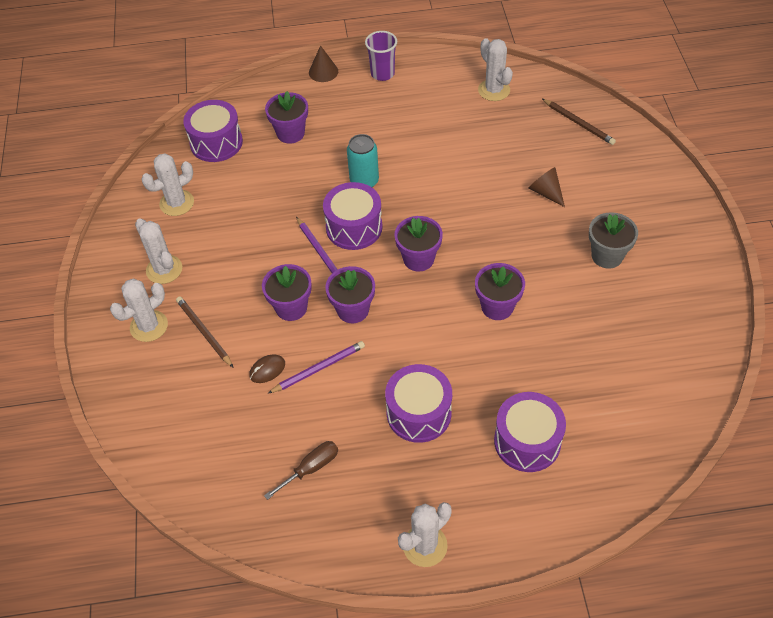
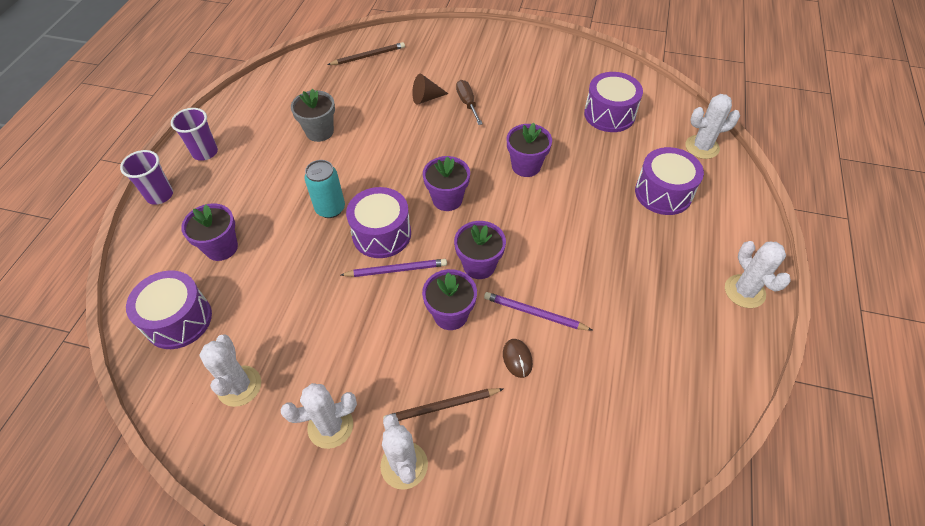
camera: 70 degrees left, 0 degrees up
brown screwdriver [264,441,338,500] -> brown screwdriver moved to [456,80,483,125]
purple pencil [268,341,365,393] -> purple pencil turned 60 degrees counterclockwise [484,292,593,331]
brown cone [309,45,338,82] -> purple cup [120,150,173,205]
purple drum [385,364,452,443] -> purple drum moved to [584,72,643,132]
white cactus [478,38,513,101] -> white cactus moved to [685,94,740,159]
grey flower pot [589,212,638,269] -> grey flower pot moved to [291,89,335,142]

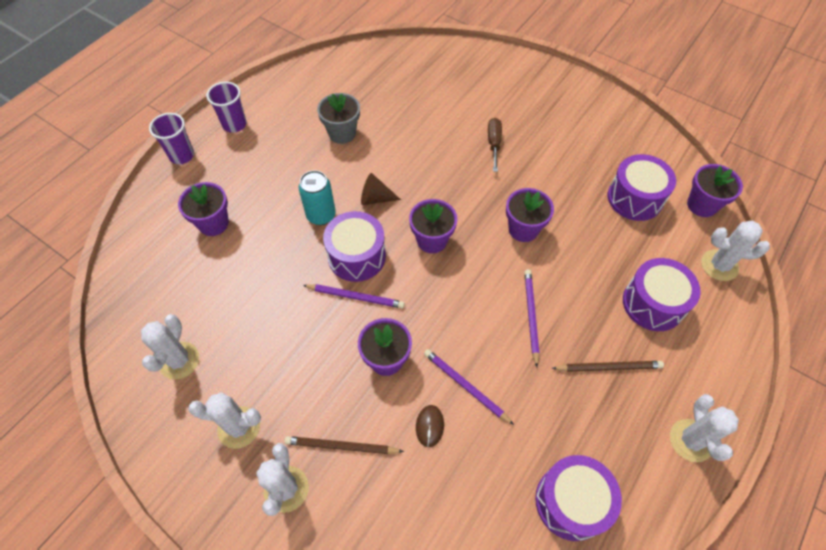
camera: 20 degrees right, 5 degrees up
purple drum [126,270,212,349] -> purple drum moved to [535,455,622,541]
brown pencil [327,42,405,65] -> brown pencil moved to [552,361,664,372]
brown cone [412,74,448,105] -> brown cone moved to [361,173,401,205]
purple flower pot [454,221,506,279] -> purple flower pot moved to [687,164,743,217]
none -> purple pencil [524,270,539,367]

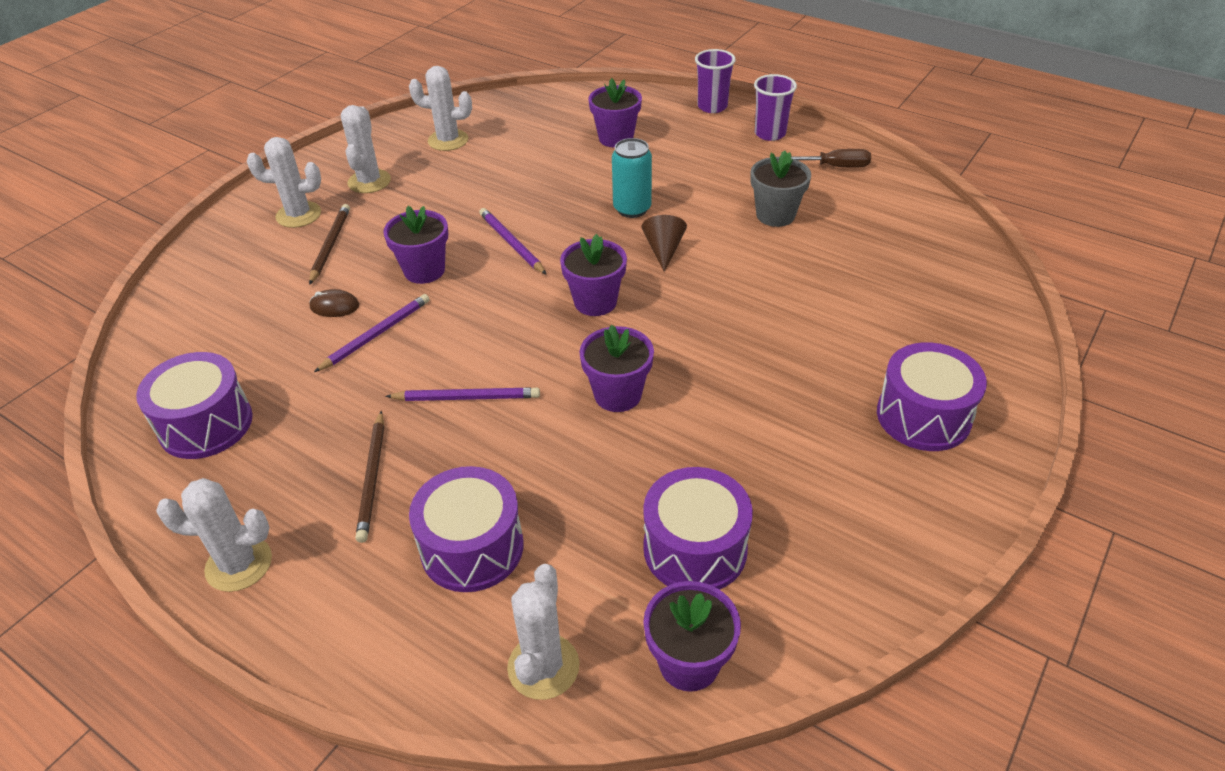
camera: 90 degrees right, 15 degrees down
purple pencil [303,284,405,308] -> purple pencil turned 135 degrees clockwise [479,208,546,274]
purple drum [323,211,386,282] -> purple drum moved to [877,342,987,451]
brown screwdriver [488,118,502,172] -> brown screwdriver moved to [791,149,871,168]

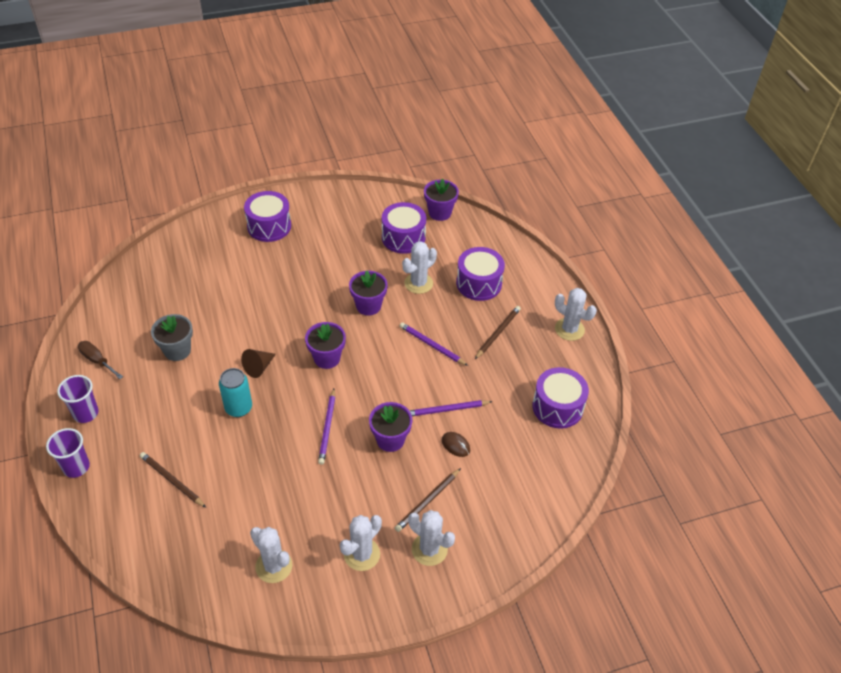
camera: 145 degrees left, 5 degrees up
white cactus [507,564,580,700] -> white cactus moved to [402,241,437,294]
purple flower pot [588,78,642,148] -> brown pencil [140,452,206,508]

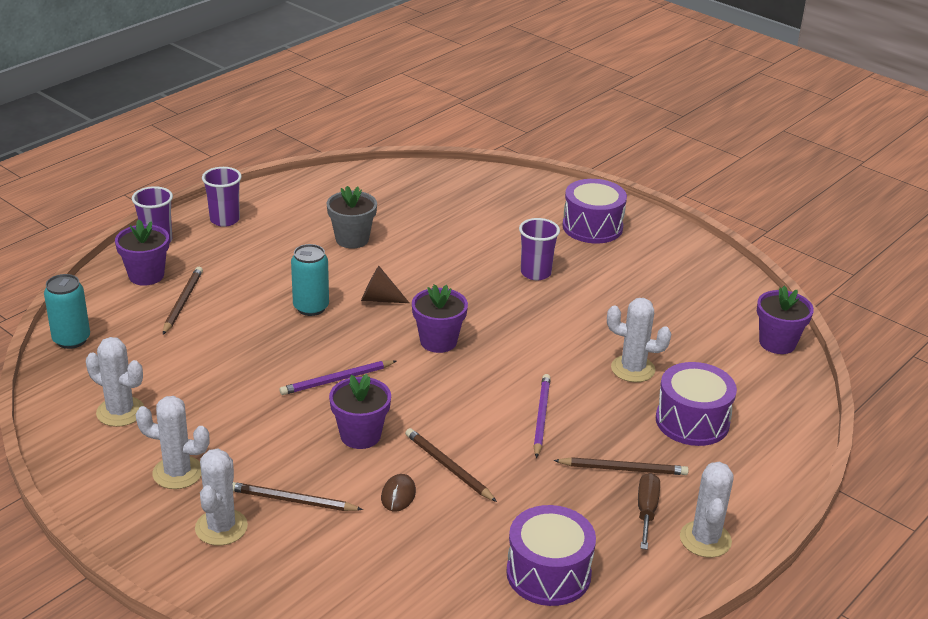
camera: 60 degrees right, 15 degrees down
brown screwdriver [78,341,123,379] -> brown screwdriver moved to [638,473,660,550]
white cactus [250,527,292,583] -> white cactus turned 75 degrees counterclockwise [86,337,144,427]
purple flower pot [349,270,388,316] -> purple flower pot moved to [115,219,169,286]
purple drum [382,202,426,254] -> none
purple pencil [410,400,493,416] -> brown pencil [405,428,497,502]
none -> turquoise can [44,274,90,349]
none -> purple cup [519,218,560,280]

